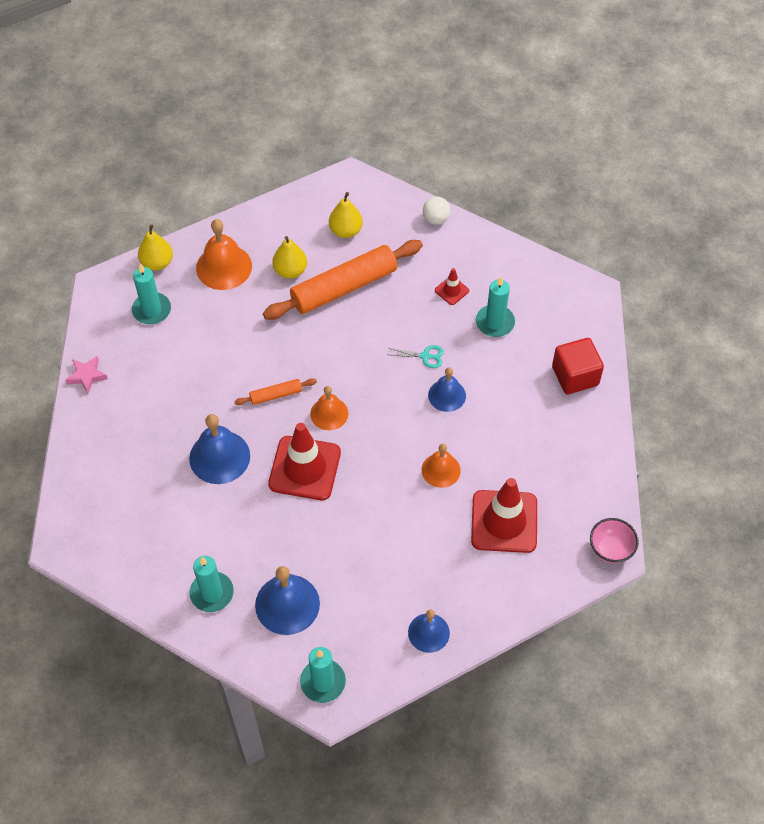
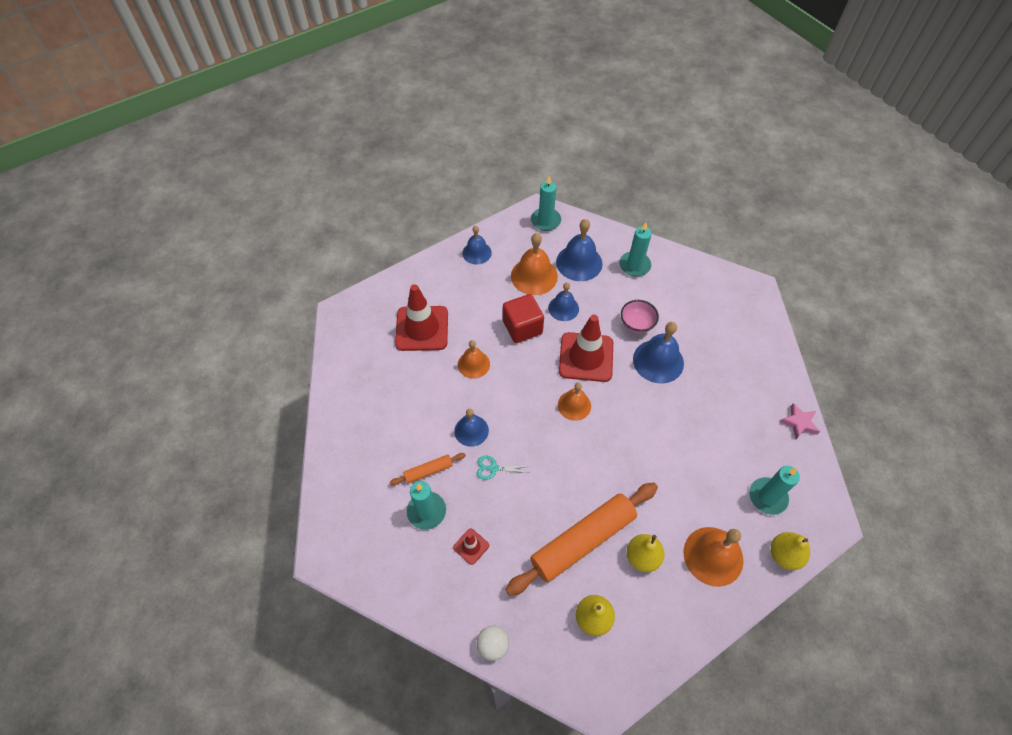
camera: 175 degrees right, 0 degrees up
orange rolling pin [234,378,317,405] -> orange rolling pin moved to [390,453,466,485]
red cube [552,338,604,394] -> red cube moved to [503,294,544,343]
pink bowl [590,518,639,563] -> pink bowl moved to [621,300,659,334]
none -> orange bell [511,233,558,295]
none -> blue bell [548,282,579,321]

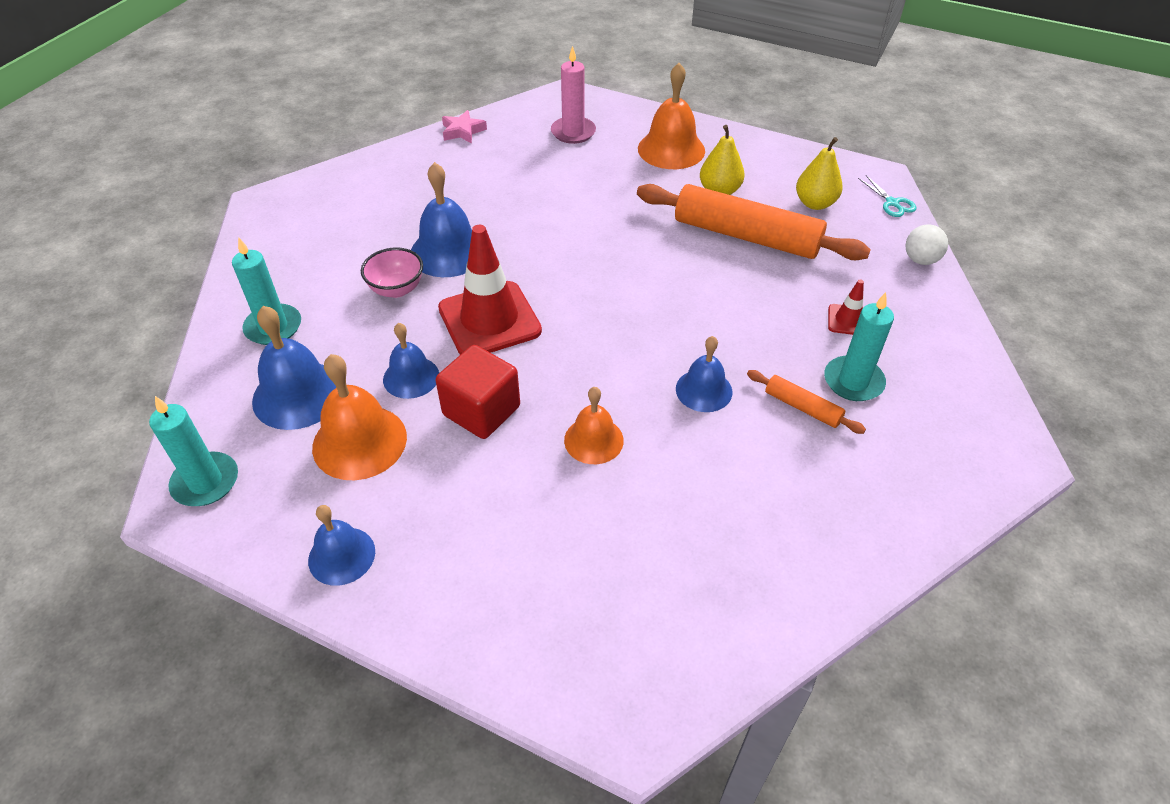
camera: 120 degrees left, 10 degrees down
red traffic cone [395,284,448,351] -> none
turquoise scissors [477,456,531,480] -> turquoise scissors moved to [858,175,916,217]
orange bell [558,382,591,421] -> none
turquoise candle [749,466,800,515] -> pink candle [551,46,596,144]
yellow pear [771,532,810,570] -> none

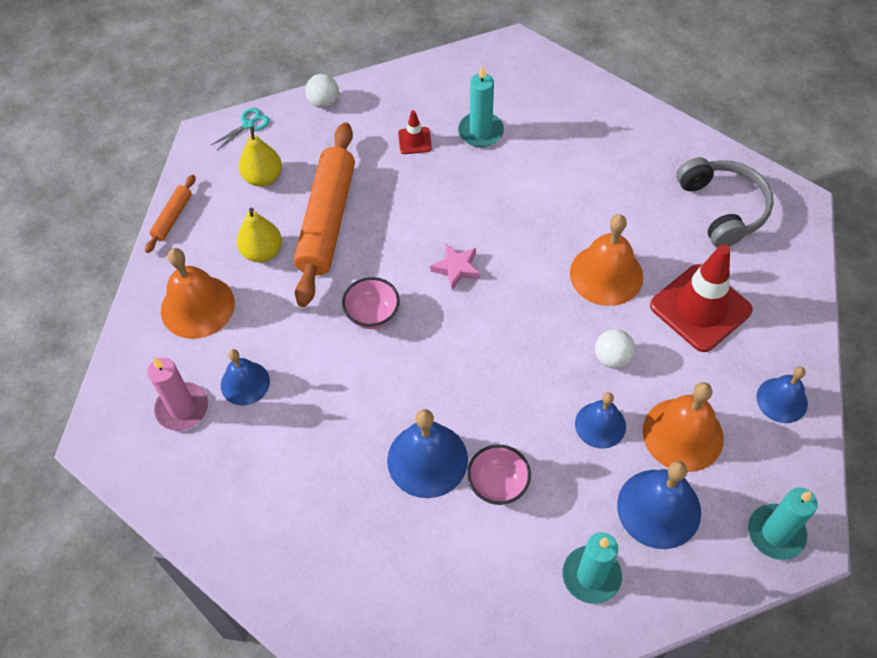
camera: 105 degrees left, 10 degrees up
red cube [435,345,520,439] -> white ball [595,329,635,369]
red traffic cone [438,225,542,355] -> red traffic cone moved to [650,244,753,352]
pink star [442,110,487,144] -> pink star moved to [430,244,480,290]
orange bell [564,387,624,464] -> orange bell [570,214,643,306], size x1.57
blue bell [676,336,732,412] -> blue bell moved to [221,349,270,405]
orange rolling pin [747,370,866,434] -> orange rolling pin moved to [145,175,195,253]
none -> pink bowl [342,277,400,329]
none -> grey headphones [676,157,773,248]

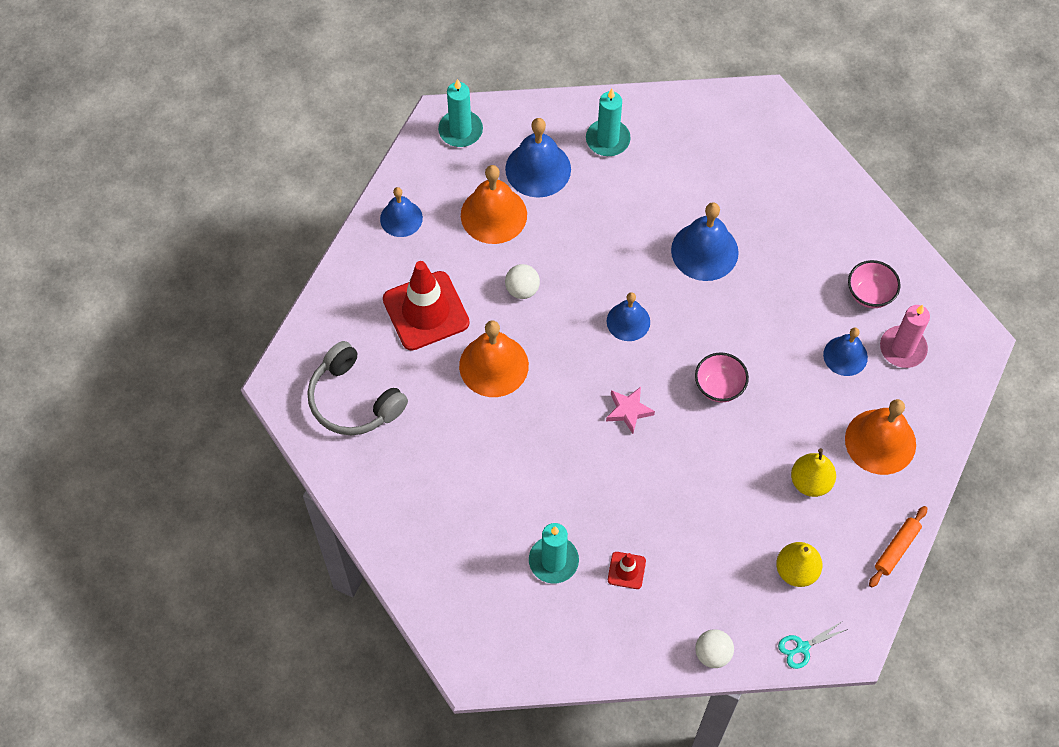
camera: 165 degrees left, 5 degrees up
orange rolling pin [294,122,355,307] -> none
pink bowl [467,445,531,505] -> pink bowl moved to [848,260,901,308]
blue bell [575,392,626,448] -> blue bell moved to [607,292,650,341]
grey headphones [676,157,773,248] -> grey headphones turned 45 degrees counterclockwise [307,341,408,435]

